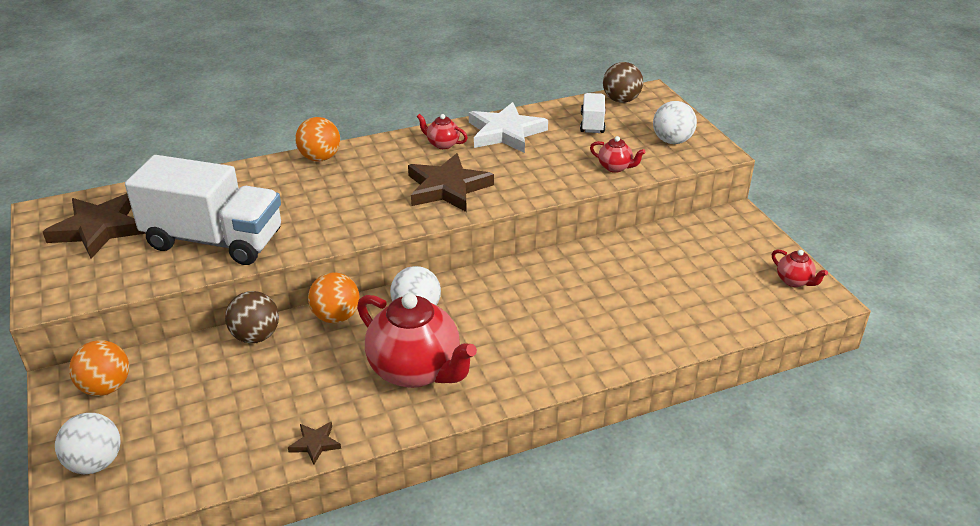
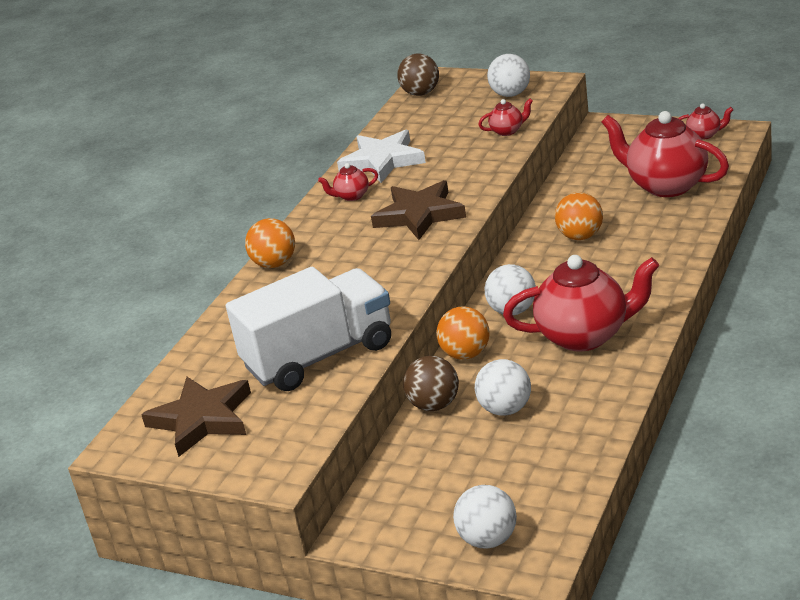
camera: 40 degrees left, 5 degrees down
orange ball [69,340,129,396] -> orange ball moved to [555,192,603,240]
brown star [288,422,341,465] -> none
white truck [580,93,606,133] -> none
none -> white ball [475,359,531,416]
none -> red teapot [602,111,729,197]

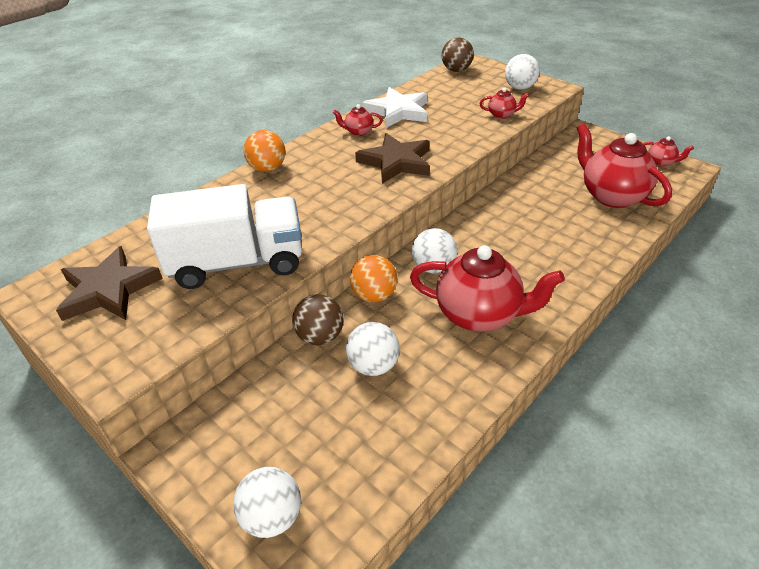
camera: 15 degrees right, 10 degrees up
orange ball [555,192,603,240] -> none

